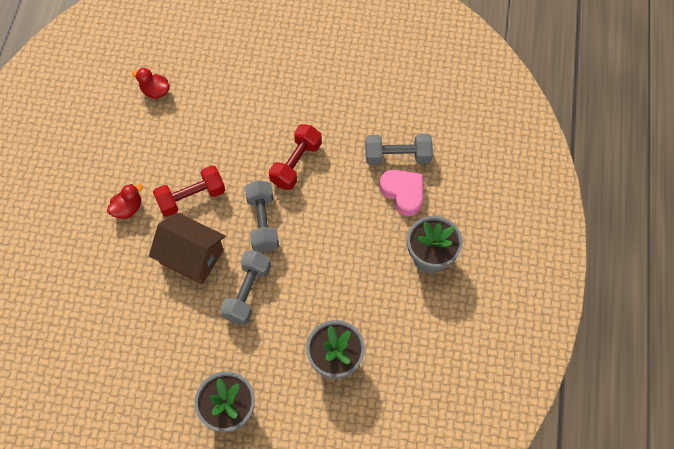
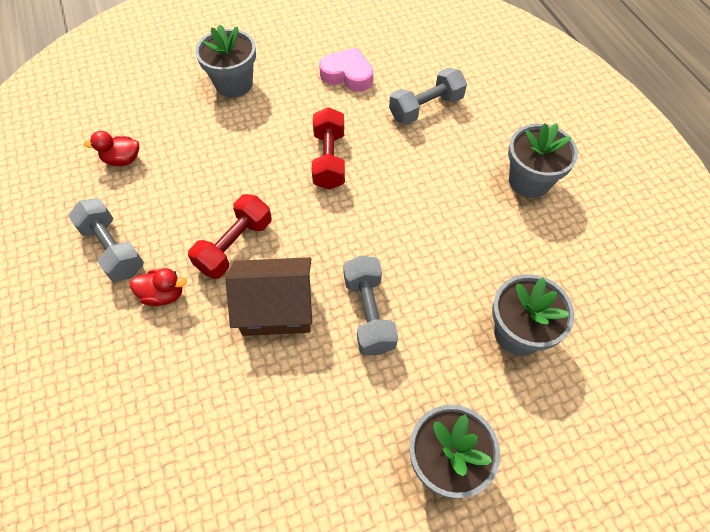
camera: 30 degrees left, 5 degrees down
red duck [107,184,143,219] -> red duck turned 75 degrees clockwise [130,268,187,306]
grey dumbbell [245,180,279,252] -> grey dumbbell moved to [68,198,144,282]
pink heart [379,170,423,216] -> pink heart moved to [319,48,373,92]
none -> grey flower pot [195,24,256,98]

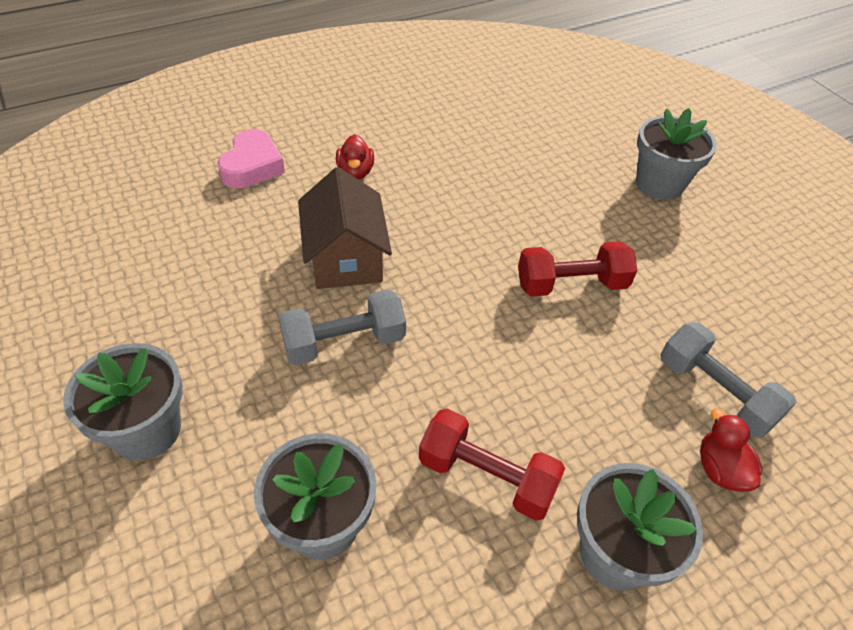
camera: 80 degrees right, 10 degrees down
grey dumbbell [68,198,144,282] -> none
red duck [84,131,140,166] -> red duck moved to [700,408,763,492]
red dumbbell [188,194,272,279] -> red dumbbell moved to [419,409,565,521]
pink heart [319,48,373,92] -> pink heart moved to [217,129,285,188]

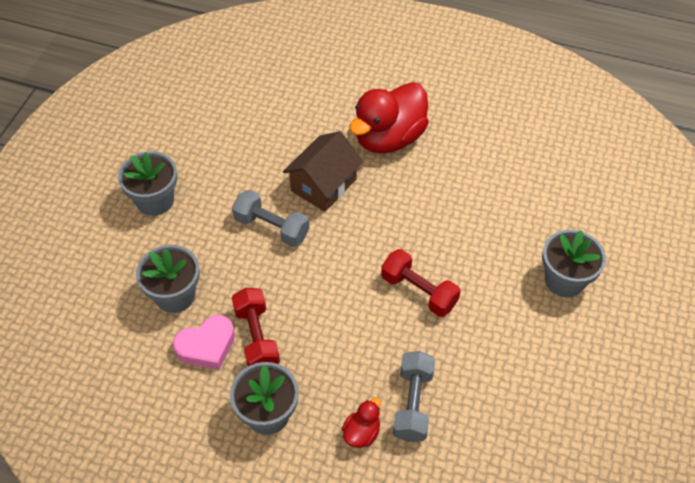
camera: 50 degrees right, 5 degrees up
pink heart [217,129,285,188] -> pink heart moved to [173,315,235,370]
red duck [336,134,374,180] -> red duck [349,82,429,154], size x2.29

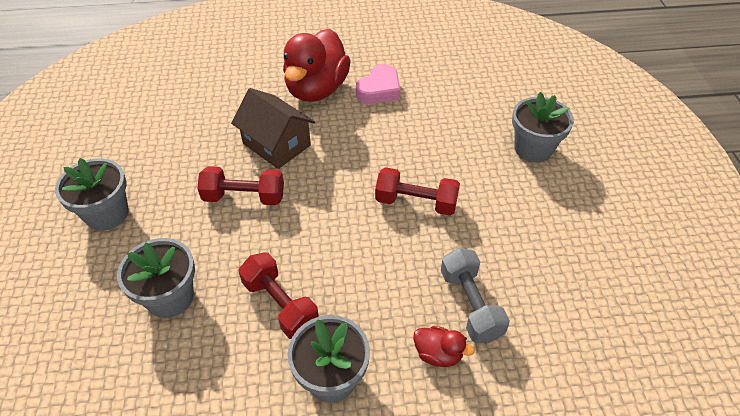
camera: 25 degrees left, 5 degrees down
pink heart [173,315,235,370] -> pink heart moved to [356,64,400,104]
grey dumbbell [232,190,309,247] -> red dumbbell [197,166,284,205]
brown house [283,131,363,212] -> brown house turned 60 degrees counterclockwise [231,88,315,169]
red duck [342,398,381,448] -> red duck turned 105 degrees clockwise [413,326,475,367]

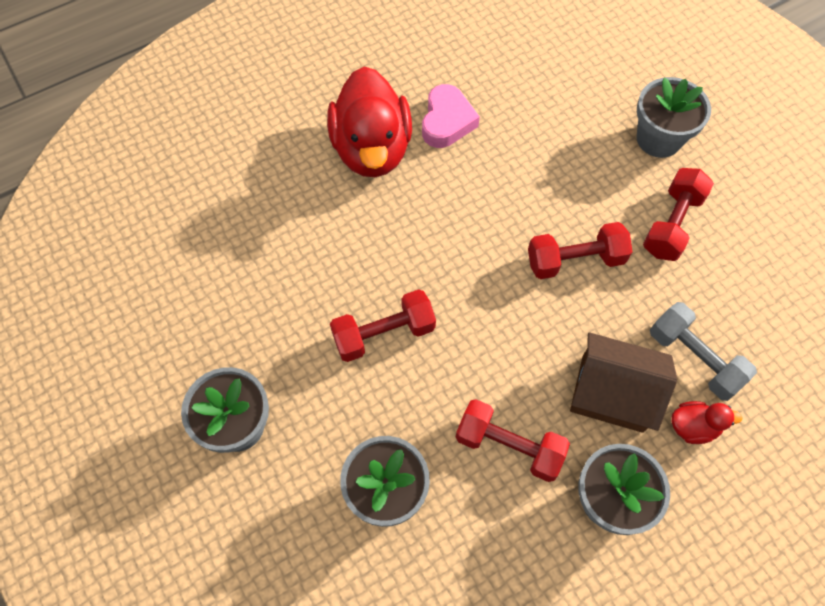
camera: 25 degrees left, 15 degrees up
brown house [231,88,315,169] -> brown house moved to [570,332,677,433]
none -> red dumbbell [643,168,714,261]

